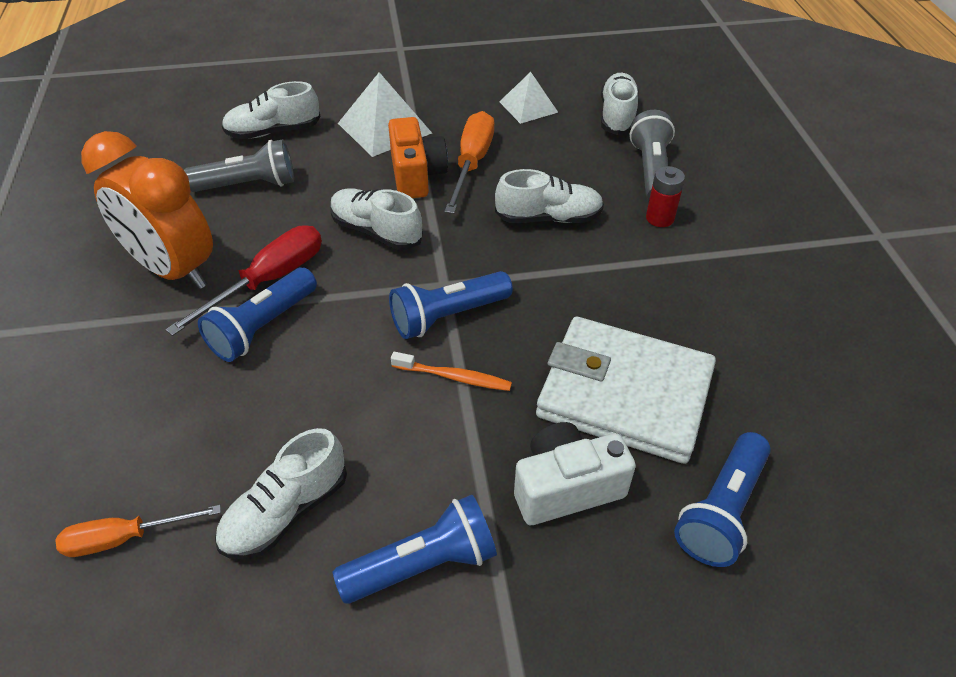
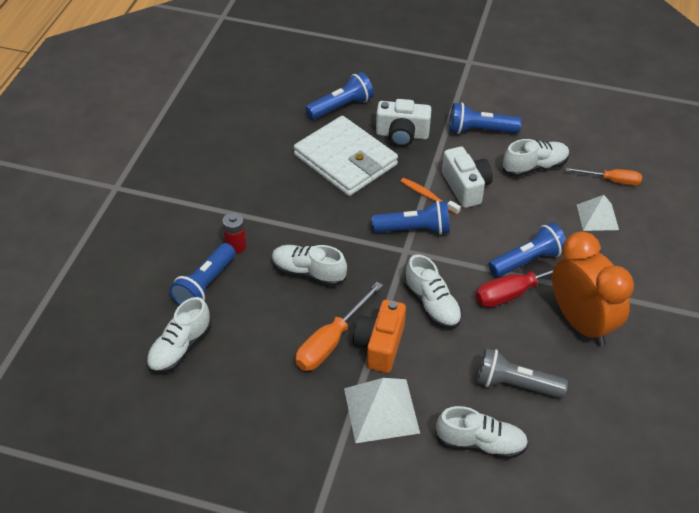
camera: 155 degrees left, 0 degrees up
white pyramid [499,72,558,124] -> white pyramid moved to [577,195,619,231]
grey flashlight [629,110,675,199] -> blue flashlight [170,243,235,305]
none -> white camera [442,147,493,208]

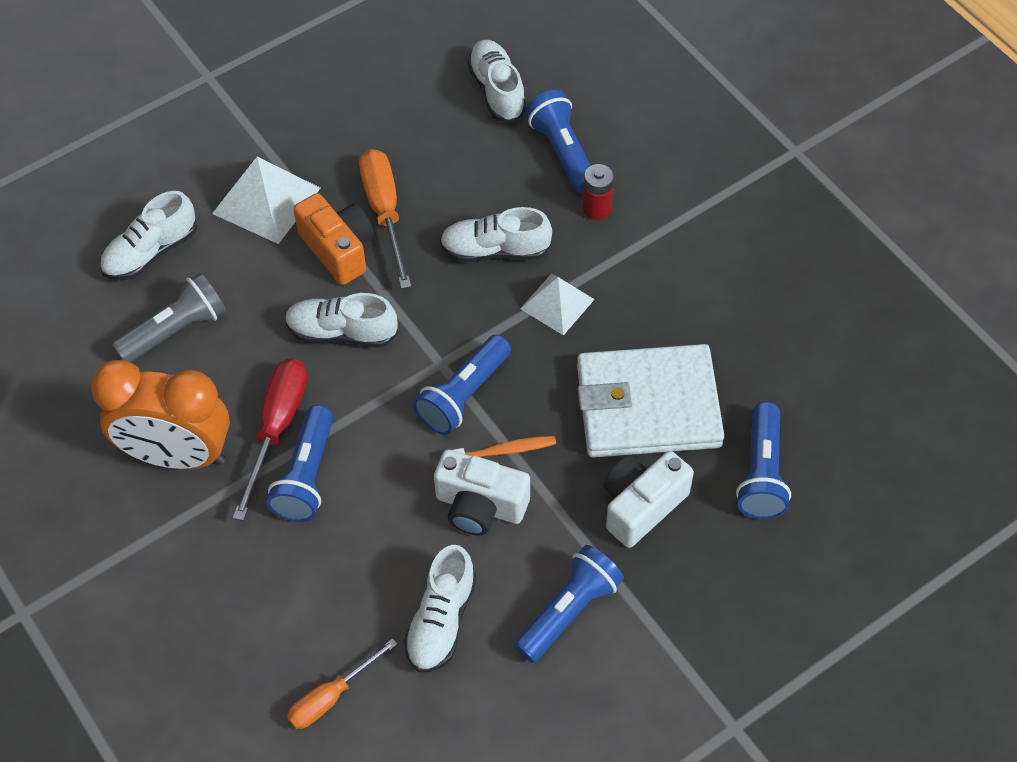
camera: 130 degrees right, 10 degrees up
white shoe [272,245,347,287] -> white shoe turned 150 degrees counterclockwise [440,207,552,262]
white pyramid [577,195,619,231] -> white pyramid moved to [520,273,595,336]

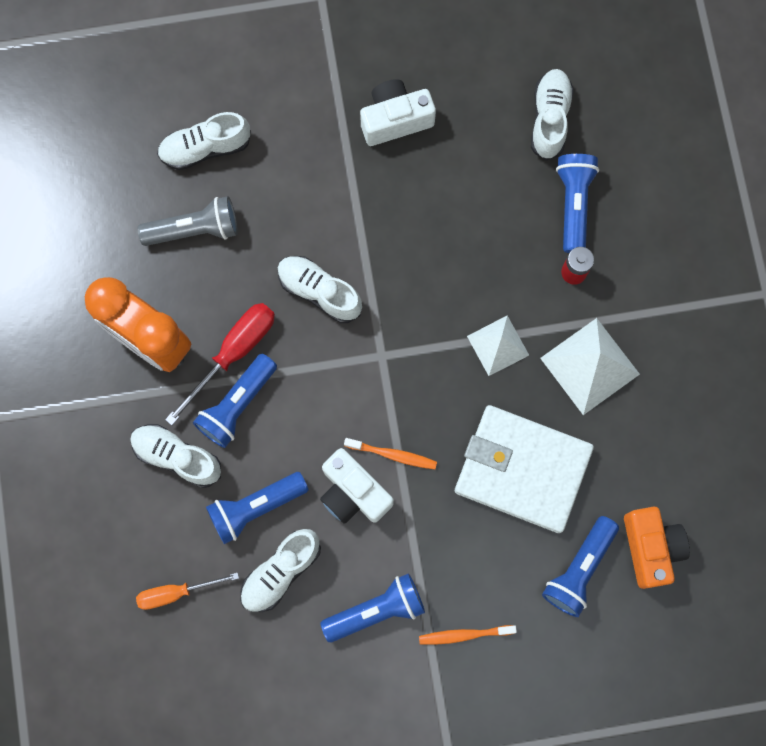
camera: 25 degrees right, 20 degrees up
white pyramid [212,157,320,244] -> white pyramid moved to [540,318,640,415]
orange camera [293,193,374,285] -> orange camera moved to [624,507,690,589]
orange screwdriver [359,149,411,289] -> none
blue flashlight [413,335,511,435] -> blue flashlight moved to [206,472,309,544]
white shoe [440,207,552,262] -> white shoe moved to [130,424,221,488]
white camera [603,451,694,548] -> white camera moved to [360,79,436,146]
none -> orange toothbrush [419,625,517,645]

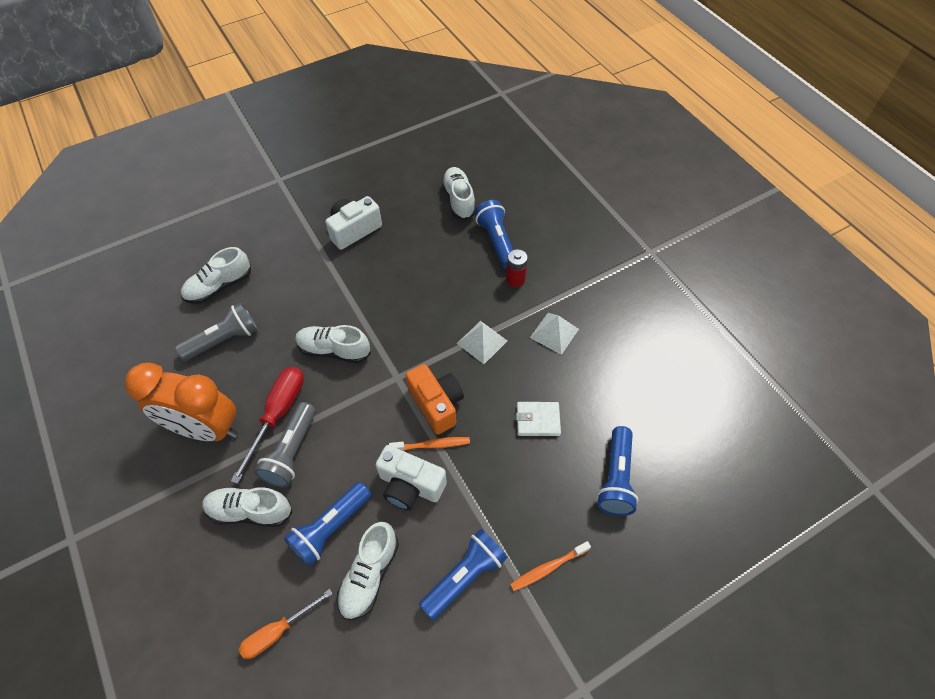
camera: 20 degrees left, 20 degrees down
blue flashlight [193,354,277,448] -> grey flashlight [254,402,316,488]
white wallet [455,405,594,533] -> white wallet [516,402,561,436], size x0.45
white pyramid [540,318,640,415] -> white pyramid [530,313,579,355], size x0.65
orange camera [624,507,690,589] -> orange camera moved to [406,364,464,435]

